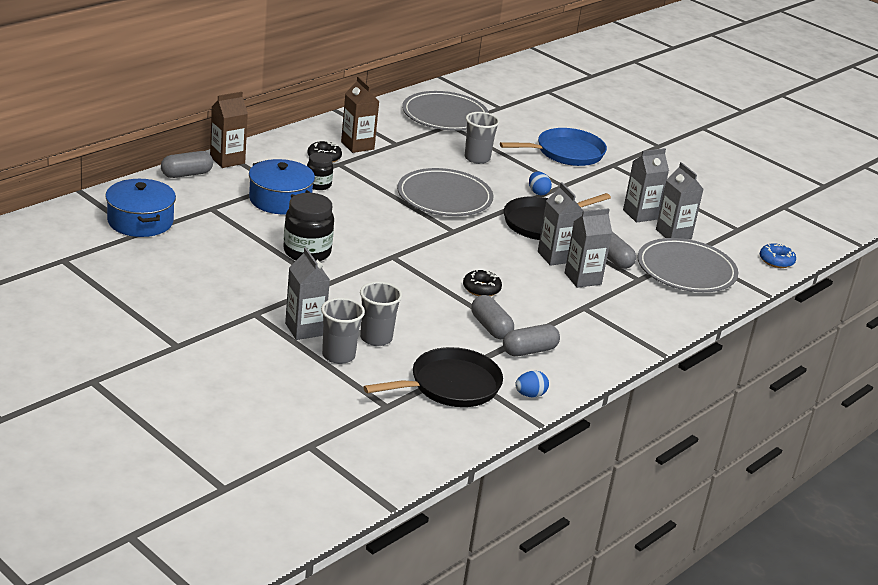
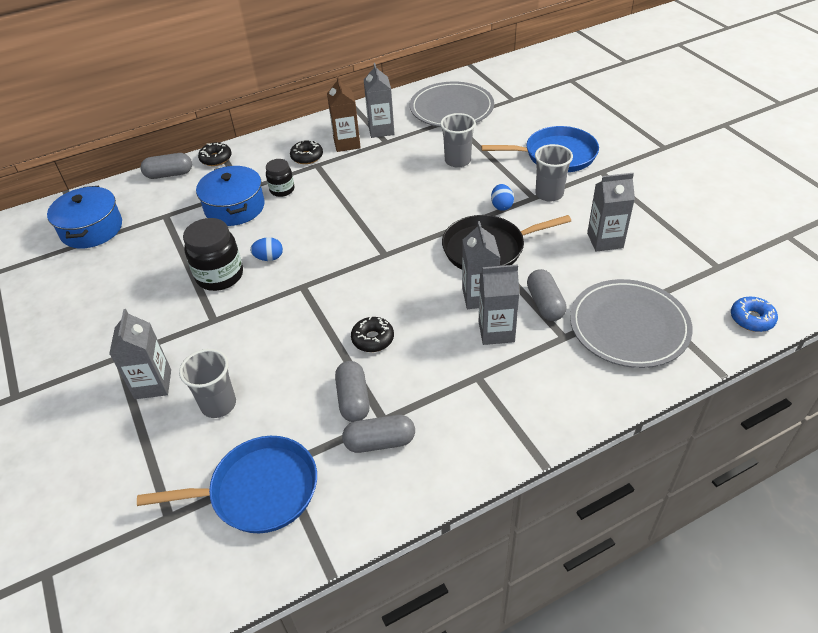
camera: 25 degrees right, 15 degrees up
brown carton [210,92,248,168] -> black donut [198,142,232,166]
grey cup [321,298,365,364] -> grey cup moved to [535,144,573,202]
black pan [363,347,503,407] -> blue pan [137,436,317,533]
grey plate [397,168,493,216] -> none
blue egg [515,371,549,398] -> blue egg moved to [250,237,283,261]
grey carton [656,162,704,239] -> grey carton moved to [364,63,395,138]

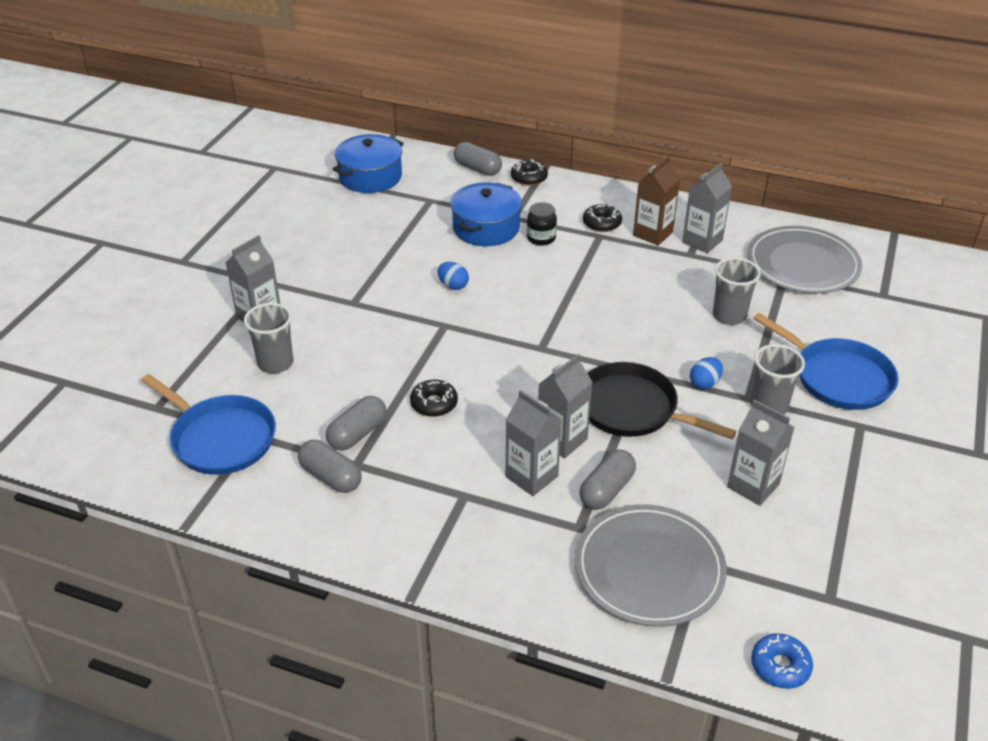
camera: 45 degrees right, 5 degrees down
black jar [183,218,243,291] -> none

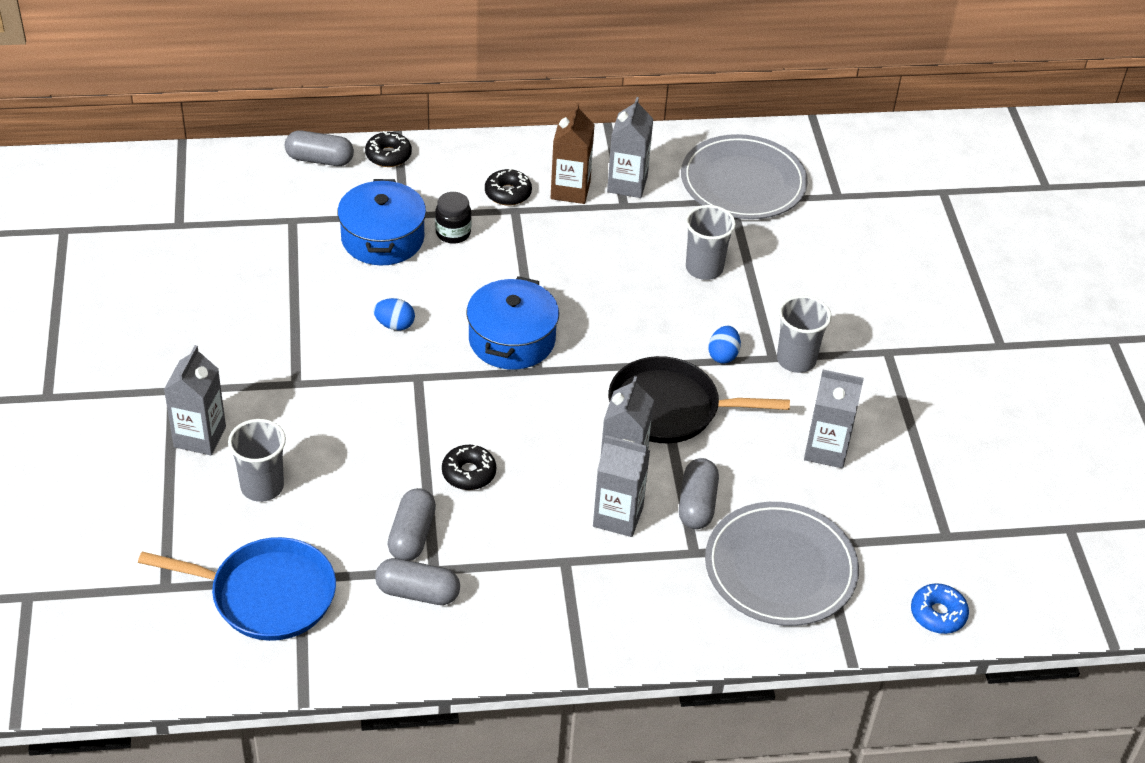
camera: 30 degrees left, 5 degrees up
blue pot [333,134,404,193] -> blue pot moved to [467,276,559,370]
blue pan [753,313,898,410] -> none

